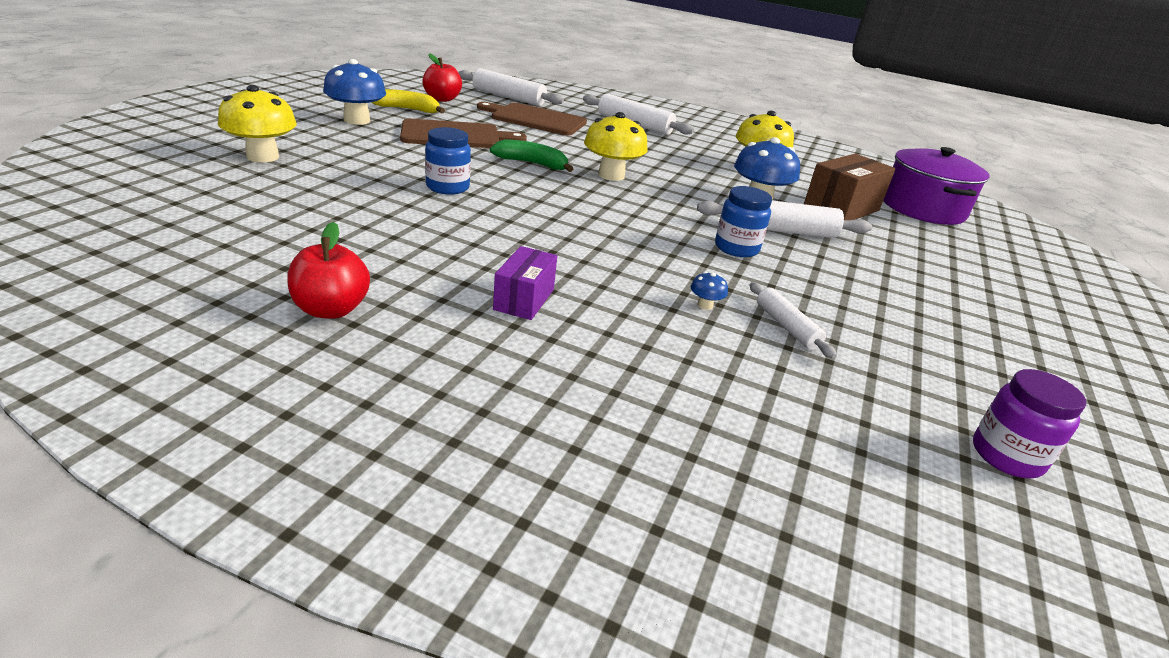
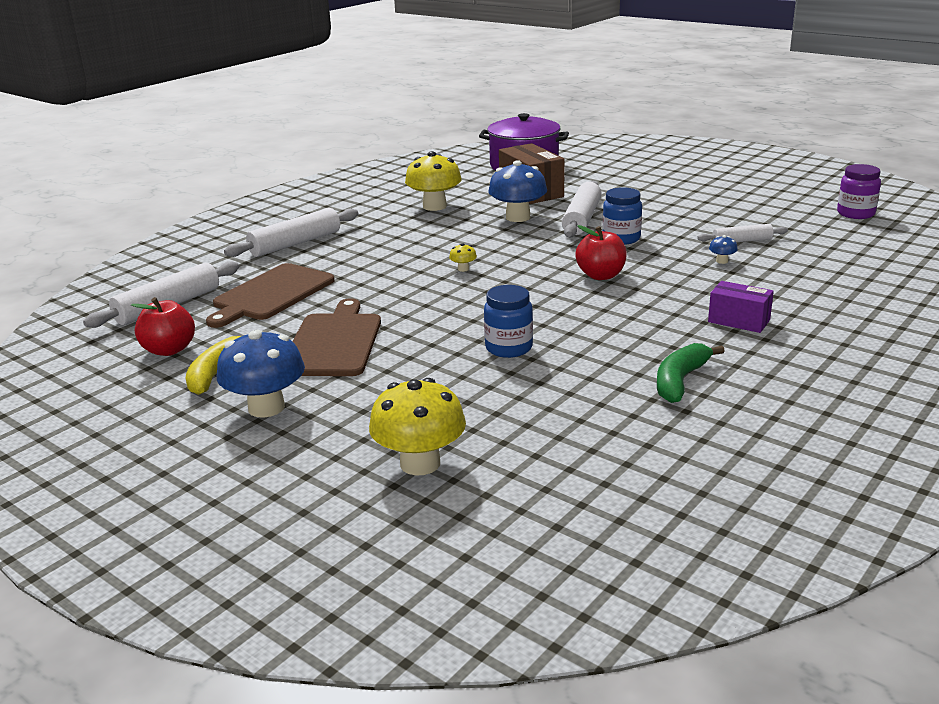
camera: 70 degrees left, 5 degrees down
red apple [287,222,370,319] -> red apple moved to [575,225,627,280]
green banana [490,139,573,172] -> green banana moved to [657,343,725,403]
yellow mushroom [584,112,648,181] -> yellow mushroom [449,243,477,272], size x0.42

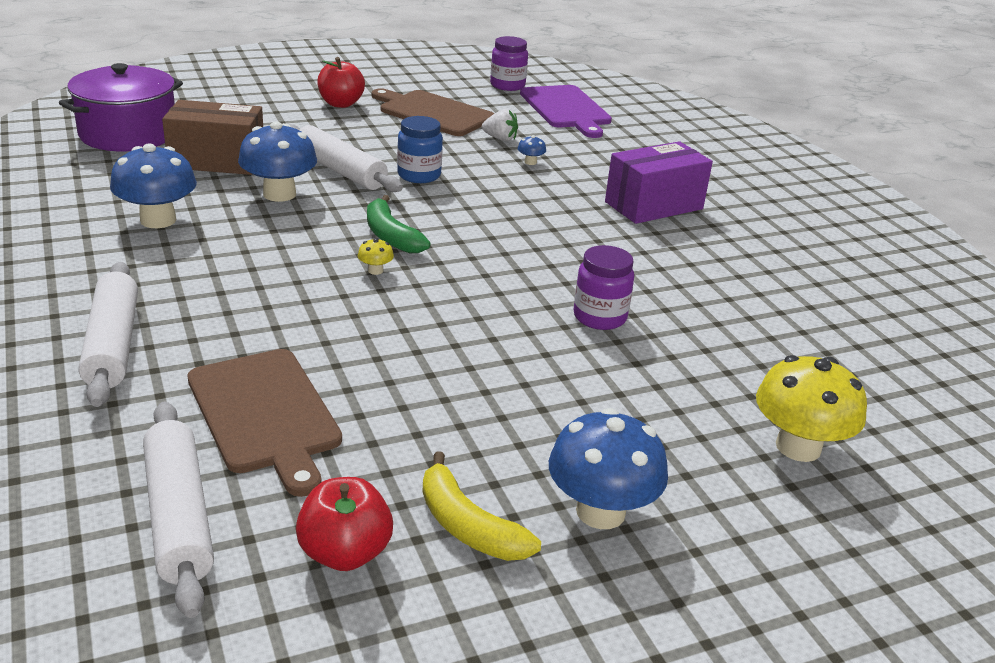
camera: 65 degrees left, 5 degrees up
brown cutting board [293,298,381,376] -> brown cutting board moved to [372,88,494,136]
yellow mushroom [405,151,462,211] -> blue mushroom [110,143,197,228]
blue jar [484,285,533,358] -> purple jar [573,245,634,330]
red apple [575,225,627,280] -> red apple moved to [317,57,365,108]
green banana [657,343,725,403] -> green banana moved to [367,195,430,253]
white rolling pin [697,224,788,242] -> white strawberry [482,109,518,141]
purple box [708,281,774,333] -> purple box [605,141,713,224], size x1.65
none -> purple cutting board [520,85,612,138]

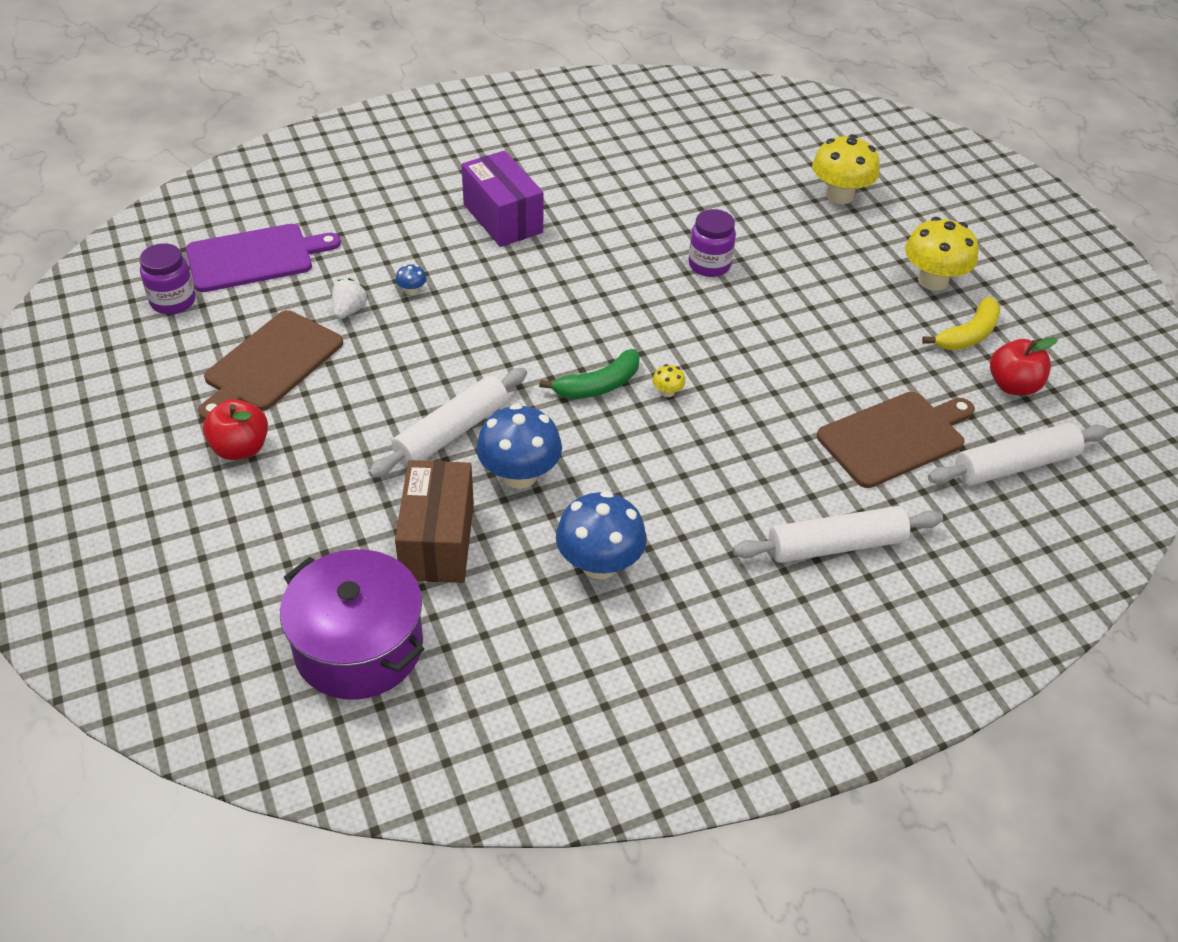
camera: 90 degrees left, 15 degrees up
blue jar [397,116,443,183] -> none
blue mushroom [549,408,668,529] -> yellow mushroom [905,217,979,291]

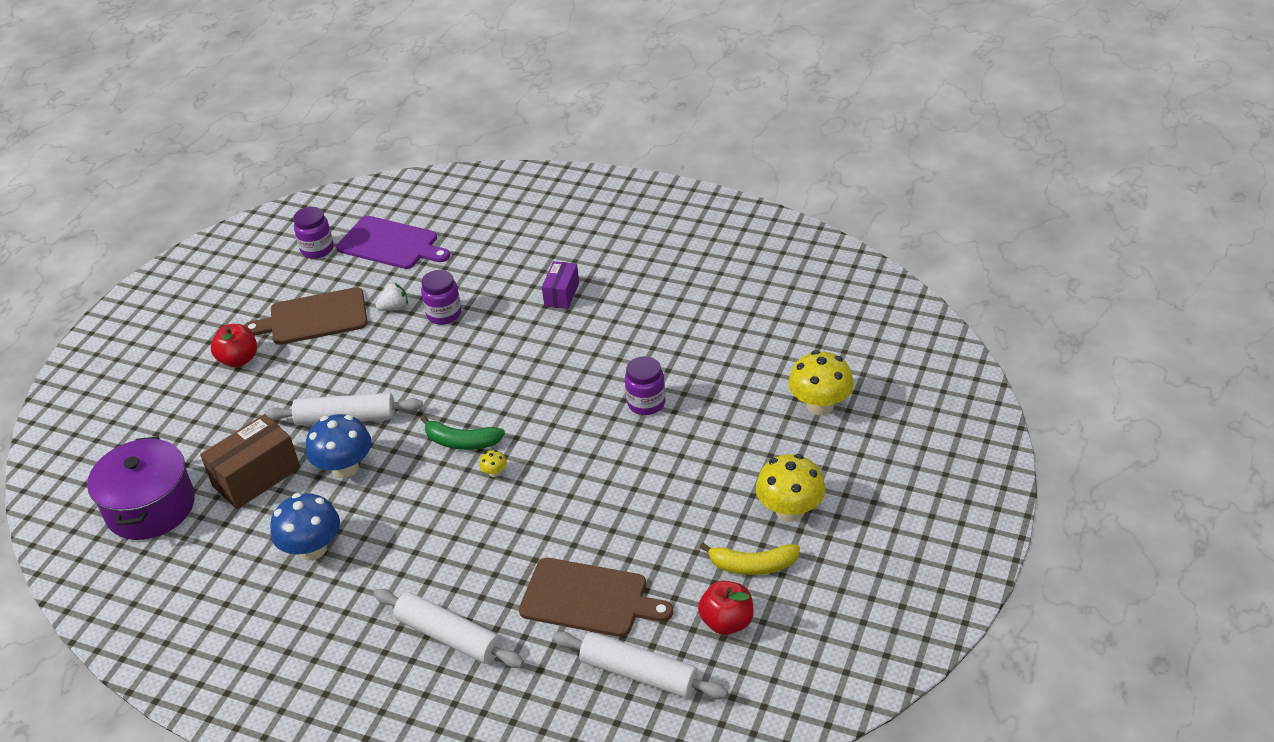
camera: 50 degrees right, 5 degrees down
blue mushroom [396,264,427,295] -> purple jar [421,270,461,325]
purple box [461,151,543,247] -> purple box [542,261,579,309], size x0.61

